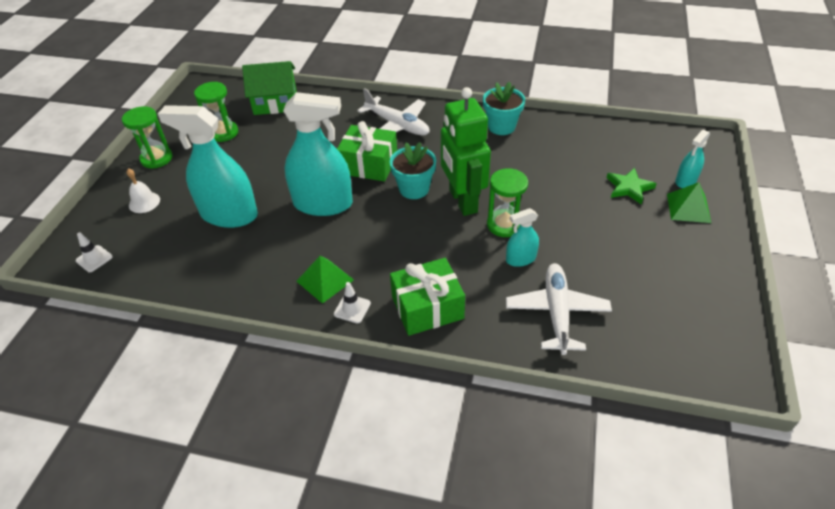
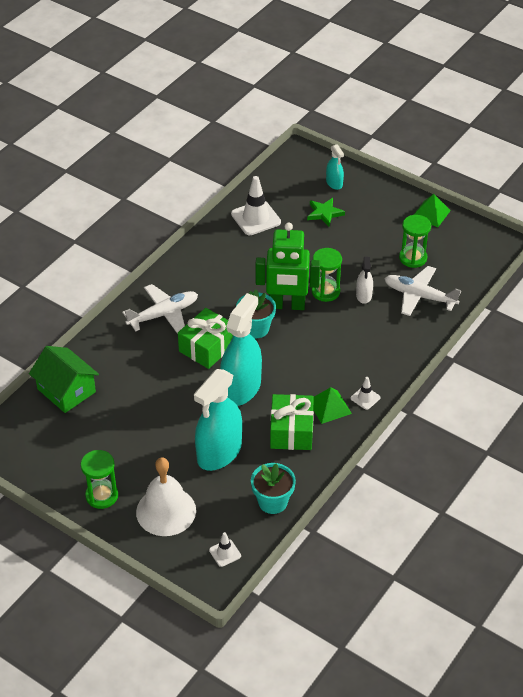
camera: 70 degrees left, 0 degrees up
white bell [127,168,160,213] -> white bell [136,457,196,536], size x2.00
green hourglass [194,82,238,142] -> green hourglass moved to [399,215,431,268]
green house [242,61,297,115] -> green house turned 60 degrees counterclockwise [29,346,99,413]
green gift [390,258,465,336] -> green gift moved to [270,394,314,450]
turquoise flower pot [483,81,525,135] -> turquoise flower pot moved to [251,463,296,514]
turquoise spray bottle [506,208,539,267] -> white spray bottle [356,257,373,304]
green pyramid [667,182,711,223] -> green pyramid moved to [414,194,451,227]
none -> white traffic cone [231,176,281,235]

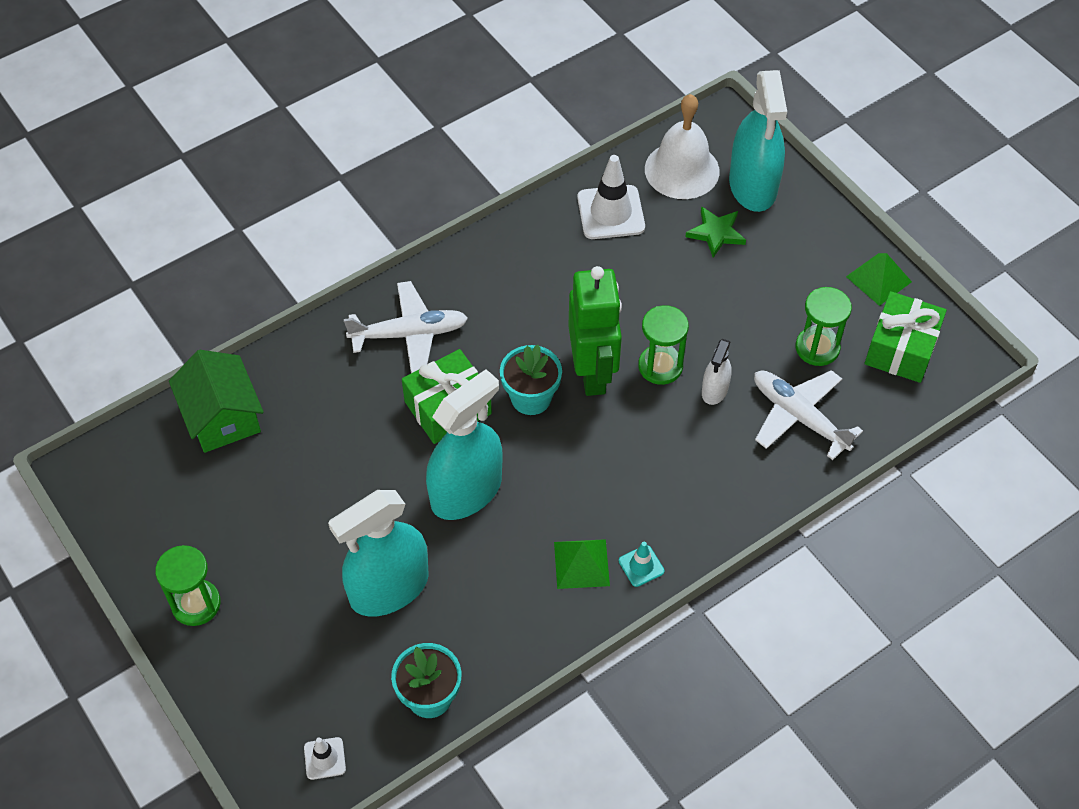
camera: 20 degrees right, 10 degrees up
white bell [136,457,196,536] -> white bell moved to [645,94,720,199]
green robot [256,222,320,310] -> green robot turned 120 degrees counterclockwise [568,266,622,396]
green gift [270,394,314,450] -> green gift moved to [865,291,947,383]
turquoise spray bottle [326,144,344,190] -> turquoise spray bottle [729,70,787,212], size x2.07
white traffic cone [351,377,380,410] -> turquoise traffic cone [619,542,664,587]

